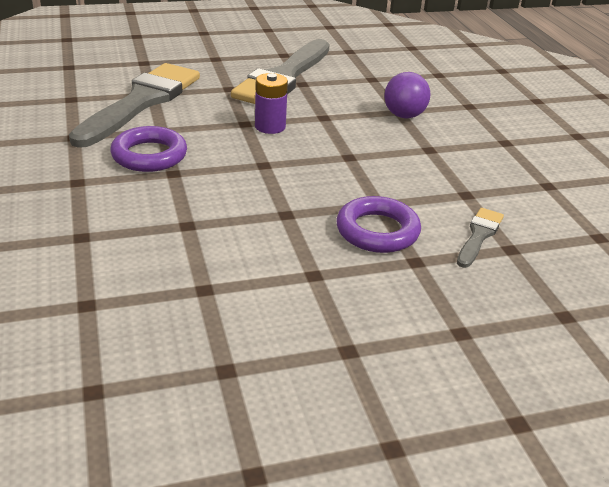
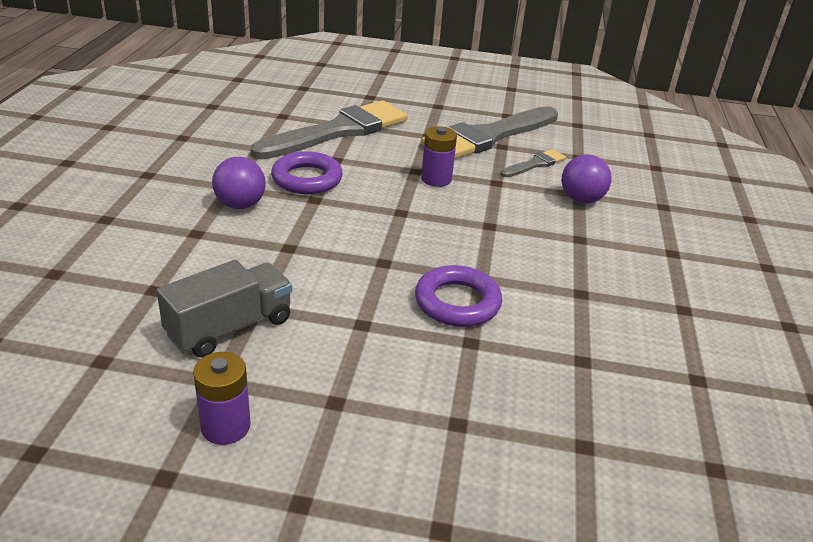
camera: 25 degrees right, 0 degrees up
grey brush [457,208,504,268] -> grey brush moved to [500,149,566,177]
none -> grey truck [156,260,292,357]
none -> purple battery [193,352,251,445]
none -> purple ball [212,157,266,209]

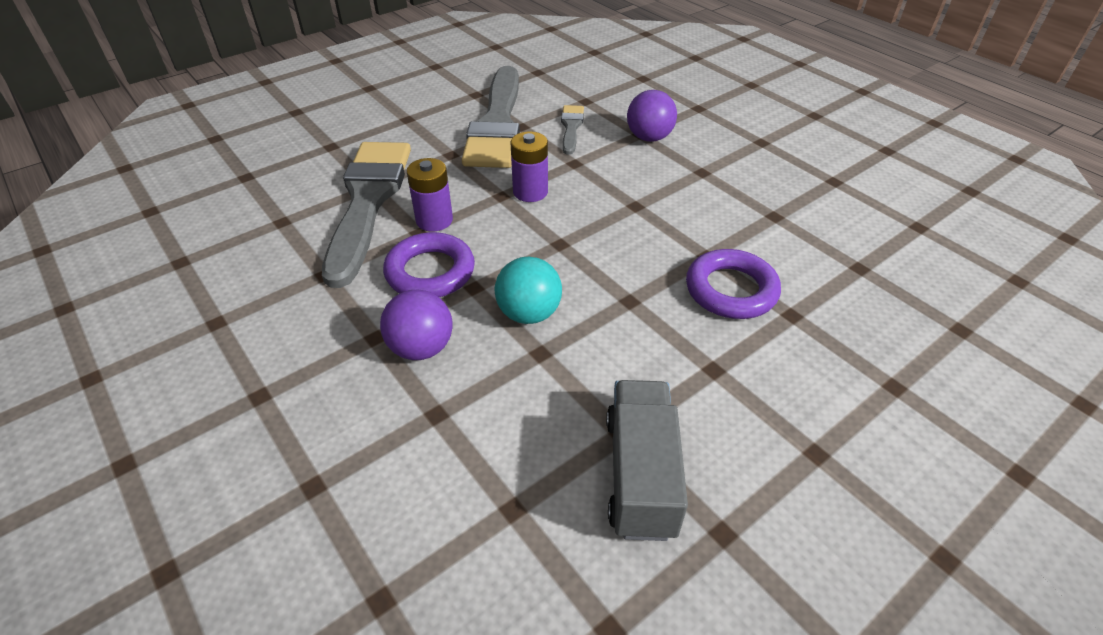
camera: 45 degrees left, 10 degrees up
purple battery [193,352,251,445] -> purple battery moved to [407,158,453,232]
none -> turquoise ball [495,257,562,324]

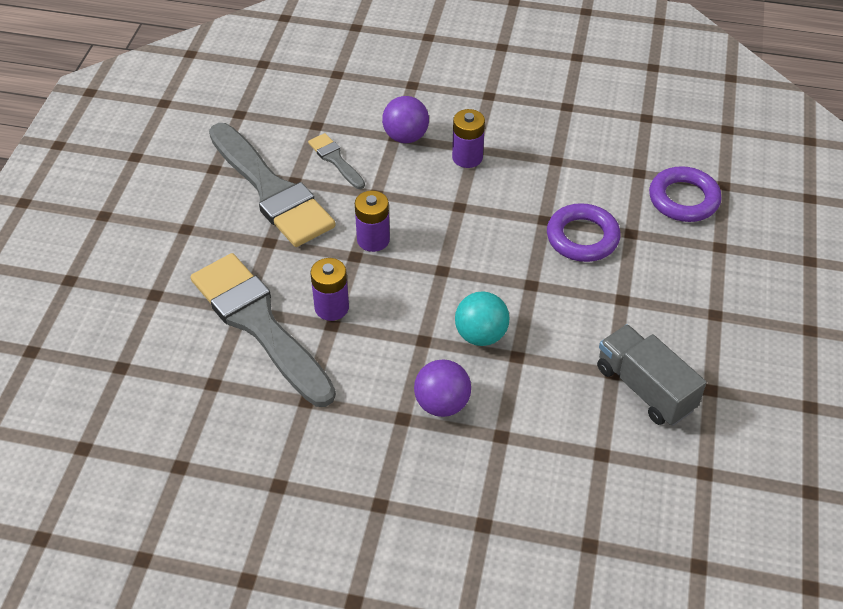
camera: 40 degrees left, 5 degrees up
purple ring [383,232,475,297] -> purple ring moved to [649,166,722,222]
none -> purple battery [452,109,485,168]

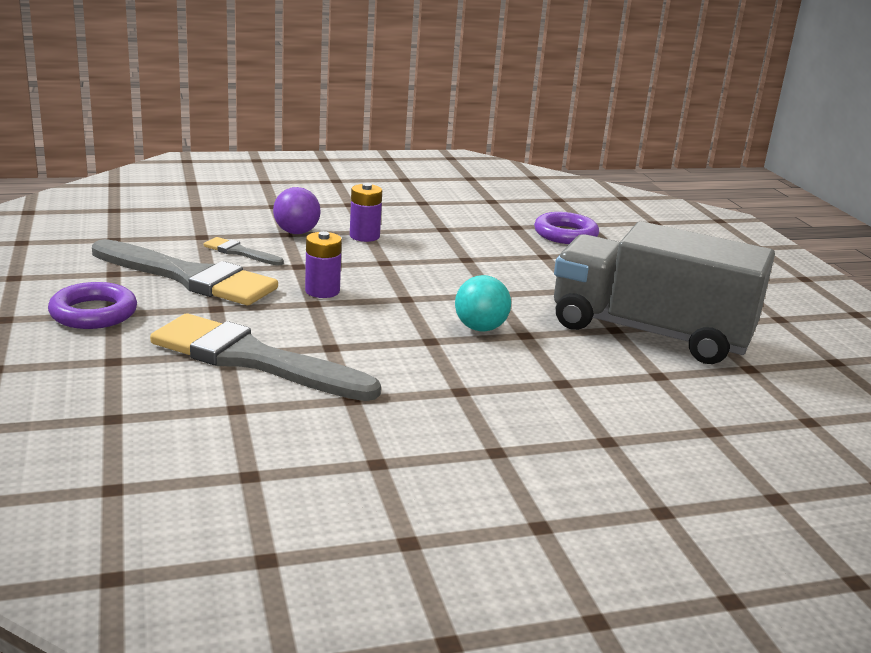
camera: 30 degrees left, 25 degrees down
purple battery [310,258,349,321] -> none
purple ball [414,359,471,417] -> none
purple ring [547,203,621,262] -> purple ring moved to [48,282,137,329]
grey truck [597,324,707,426] -> grey truck [554,221,775,364], size x1.88

